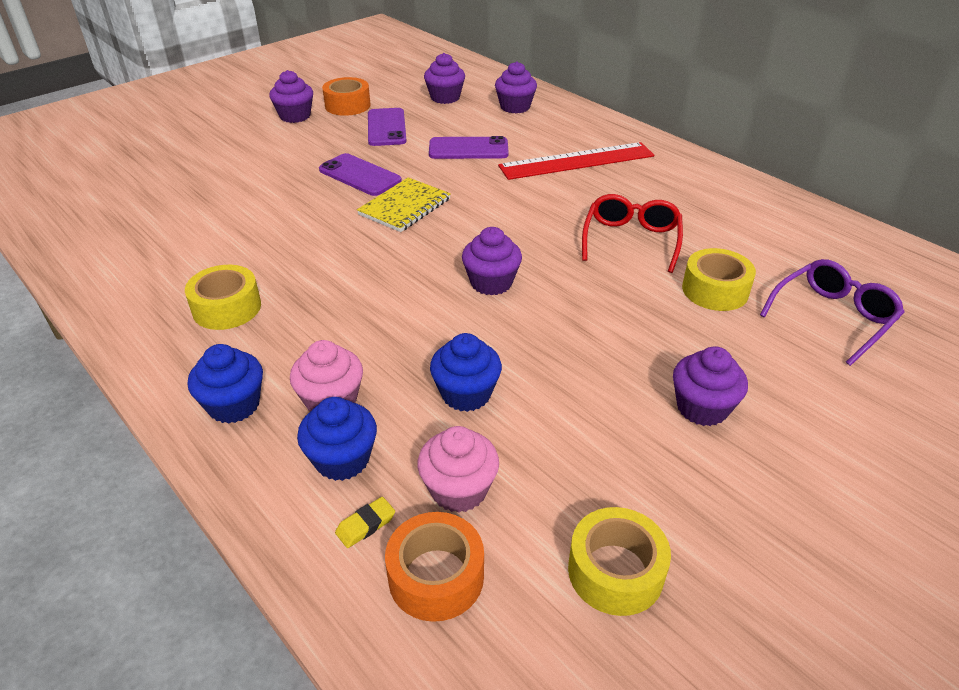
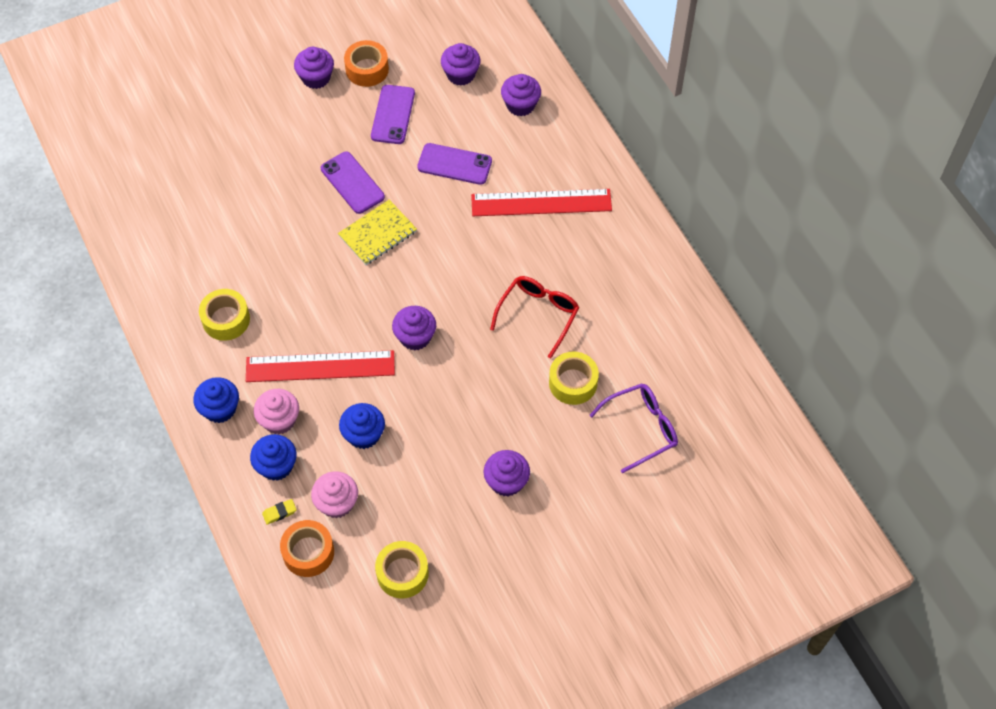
camera: 15 degrees right, 20 degrees up
none -> red ruler [246,350,395,382]

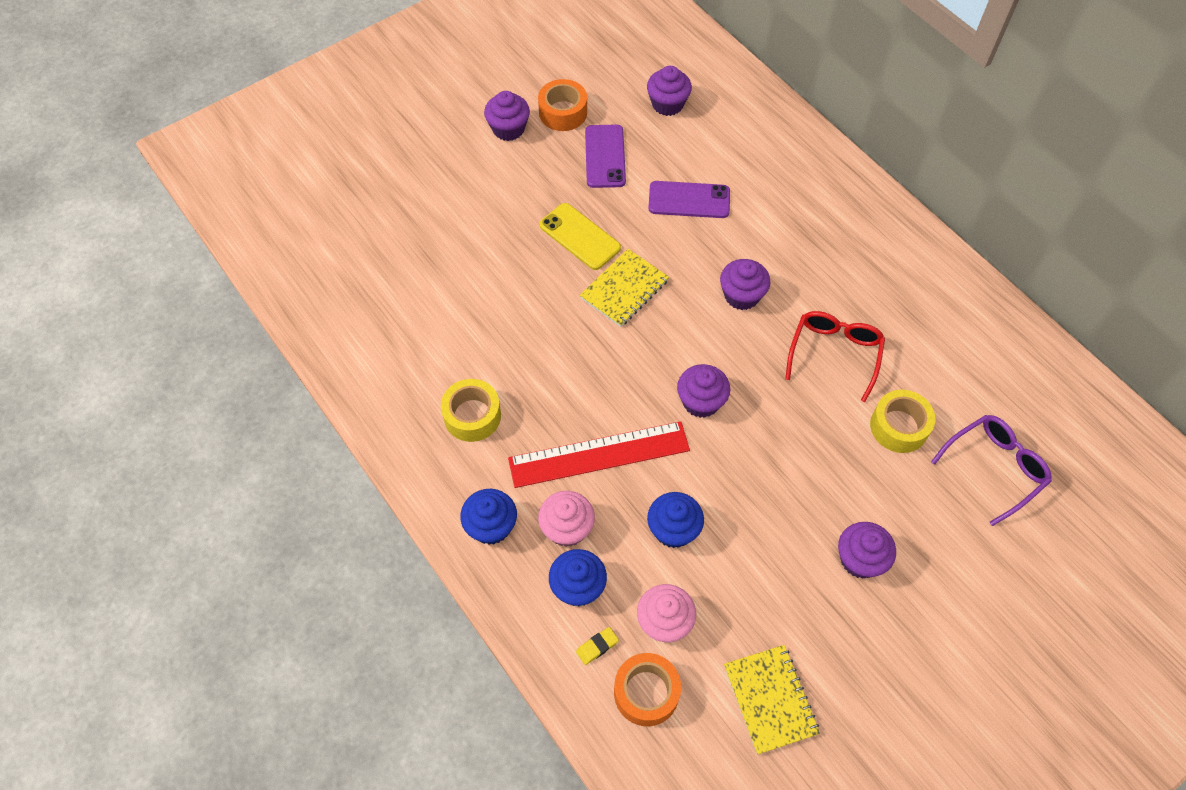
camera: 10 degrees left, 0 degrees up
purple phone [321,152,385,214] -> yellow phone [539,203,621,270]
yellow tape [375,541,429,598] -> yellow notebook [724,645,820,755]
red ruler [471,189,612,216] -> none
purple cupcake [501,74,541,116] -> purple cupcake moved to [720,259,770,310]

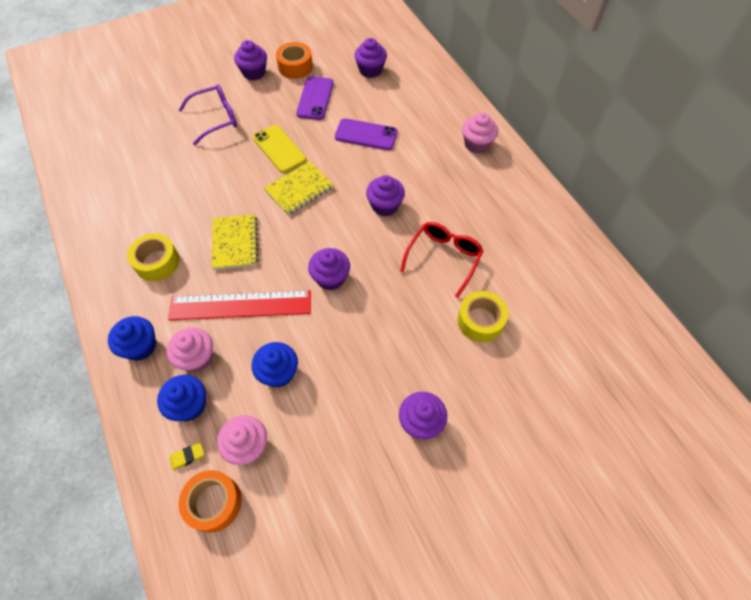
camera: 10 degrees right, 0 degrees up
yellow notebook [724,645,820,755] -> yellow notebook moved to [212,214,258,270]
purple glasses [931,415,1052,526] -> purple glasses moved to [179,84,237,145]
none -> pink cupcake [462,113,498,153]

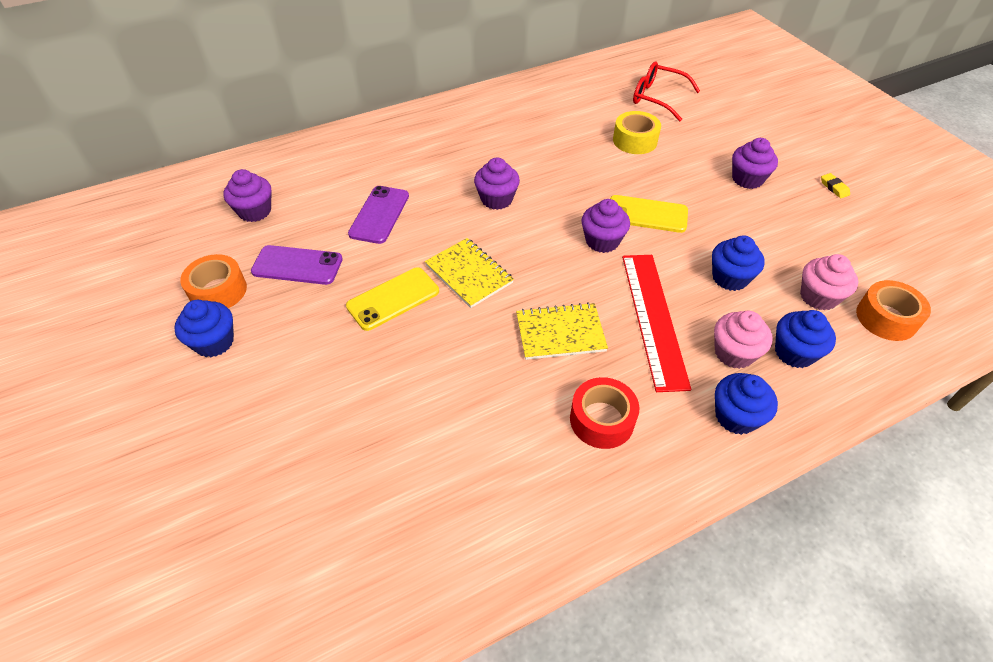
camera: 90 degrees left, 10 degrees down
yellow tape [127,233,180,281] -> red tape [570,377,640,449]
yellow eraser [170,442,204,470] -> yellow eraser moved to [821,173,850,198]
purple glasses [179,84,237,145] -> none
purple cupcake [234,40,267,80] -> blue cupcake [174,300,234,357]
red glasses [400,222,484,298] -> red glasses moved to [633,62,700,122]
pink cupcake [462,113,498,153] -> none
none -> yellow phone [610,195,688,233]

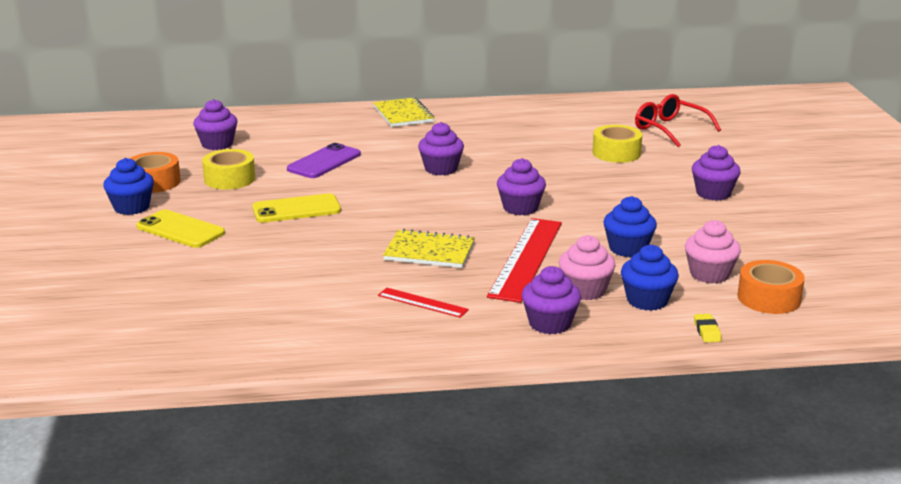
camera: 20 degrees right, 25 degrees down
purple phone [251,245,343,285] -> yellow tape [202,149,255,190]
yellow notebook [425,238,514,308] -> yellow notebook moved to [373,97,434,127]
red tape [570,377,640,449] -> red ruler [378,288,469,318]
yellow phone [610,195,688,233] -> yellow phone moved to [136,210,225,248]
blue cupcake [715,373,778,435] -> purple cupcake [522,266,581,334]
yellow eraser [821,173,850,198] -> yellow eraser moved to [694,314,722,342]

